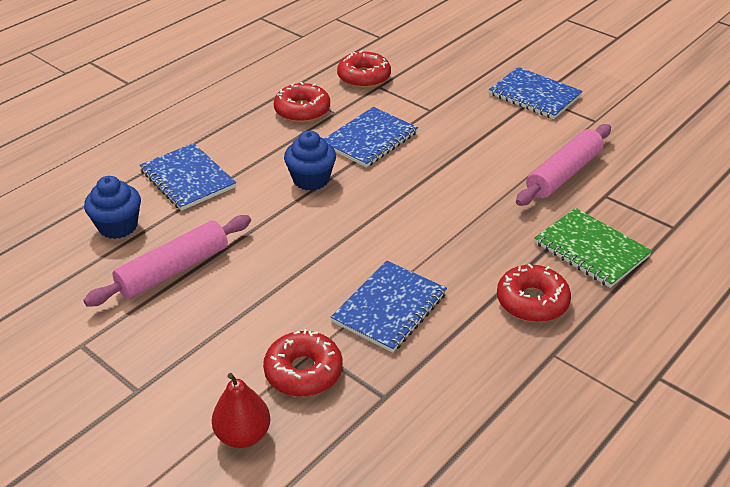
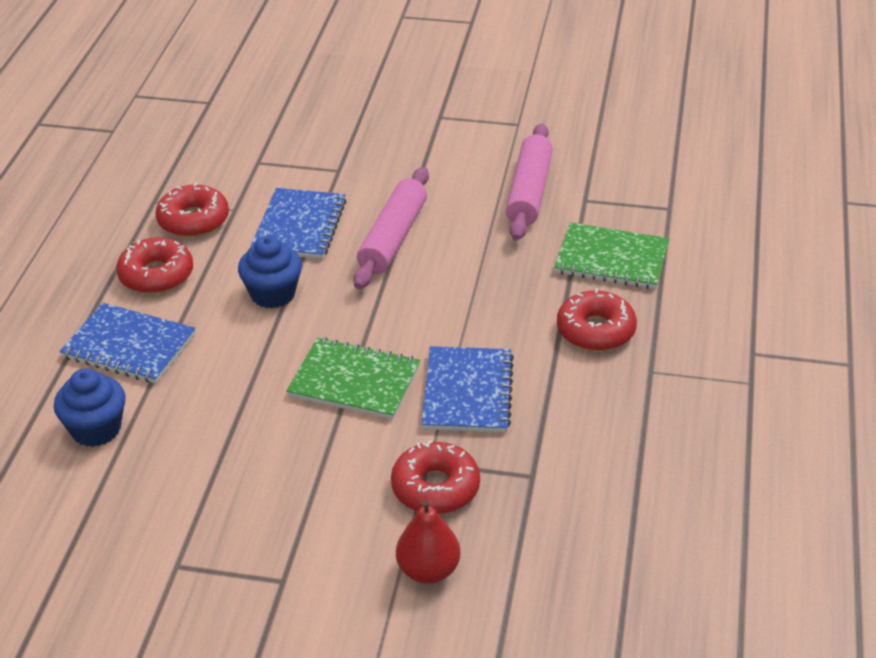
camera: 30 degrees left, 0 degrees up
pink rolling pin [83,215,251,307] -> pink rolling pin moved to [353,167,429,289]
red donut [337,50,391,88] -> red donut moved to [116,237,193,294]
blue notebook [489,67,583,119] -> none
none -> green notebook [286,338,421,420]

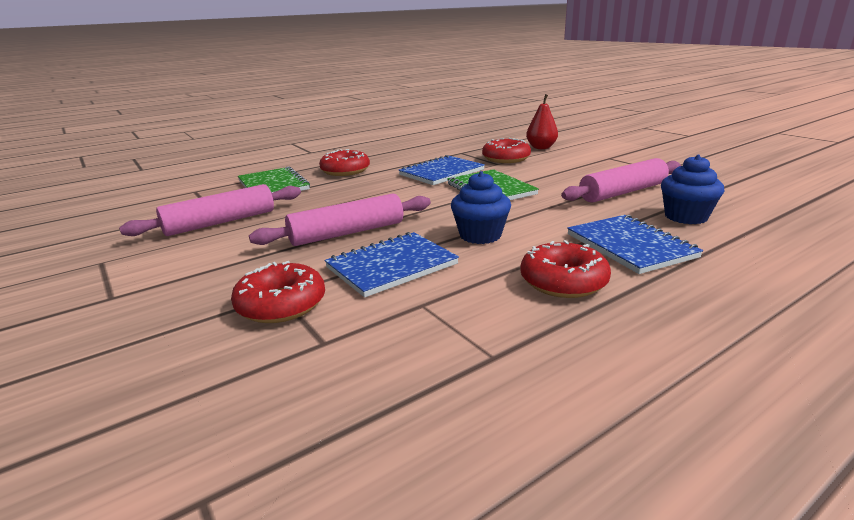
camera: 135 degrees left, 15 degrees down
red donut [156,182,229,237] -> red donut moved to [231,261,325,323]
none -> pink rolling pin [561,158,681,203]

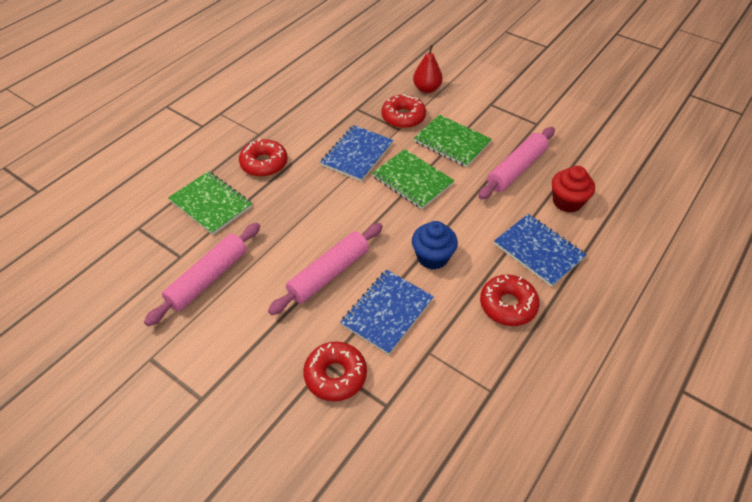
camera: 20 degrees left, 25 degrees up
blue cupcake [661,155,724,224] -> red cupcake [552,166,595,213]
none -> green notebook [414,115,492,167]

